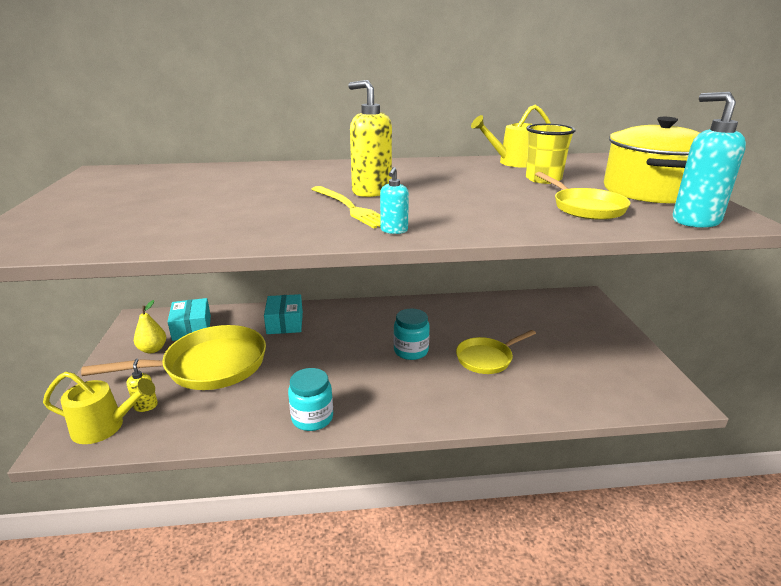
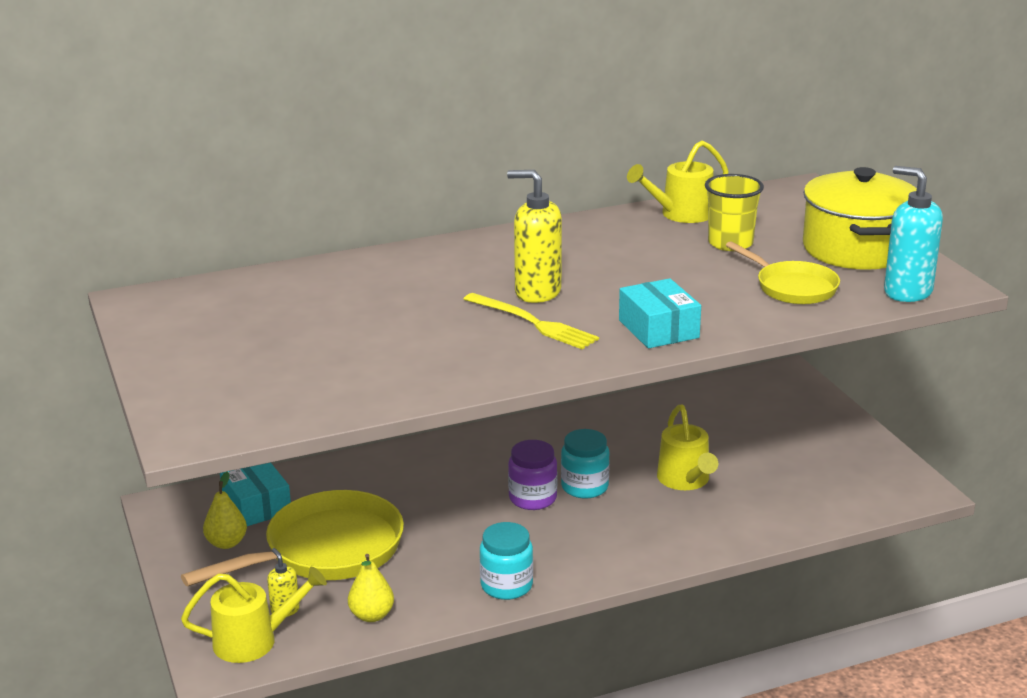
camera: 15 degrees left, 0 degrees up
turquoise box [264,294,303,334] -> turquoise box moved to [619,278,701,348]
turquoise soap dispenser [380,167,409,234] -> none
yellow pan [456,330,536,374] -> yellow watering can [657,404,718,490]
none -> yellow pear [348,554,394,622]
none -> purple jar [508,440,557,510]

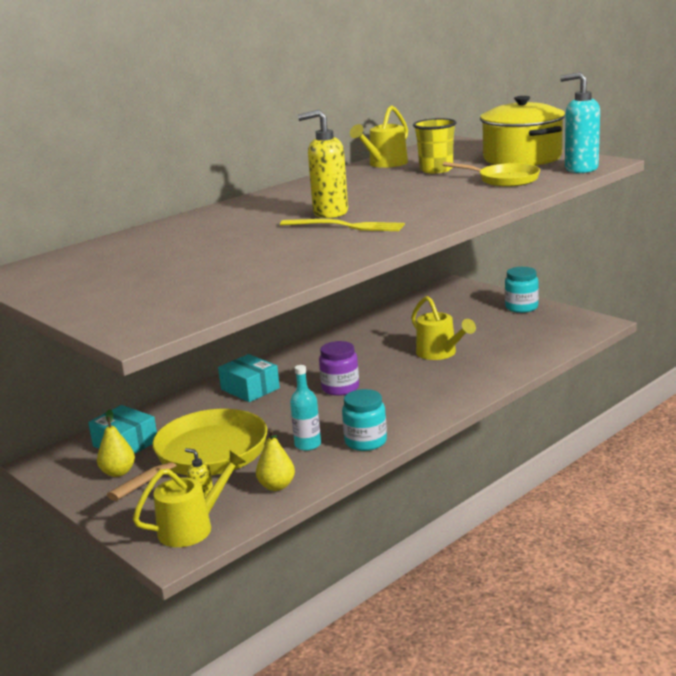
camera: 20 degrees left, 5 degrees down
turquoise jar [561,429,610,499] -> turquoise jar moved to [505,267,539,313]
turquoise box [619,278,701,348] -> turquoise box moved to [218,354,280,402]
none -> turquoise bottle [290,365,321,451]

